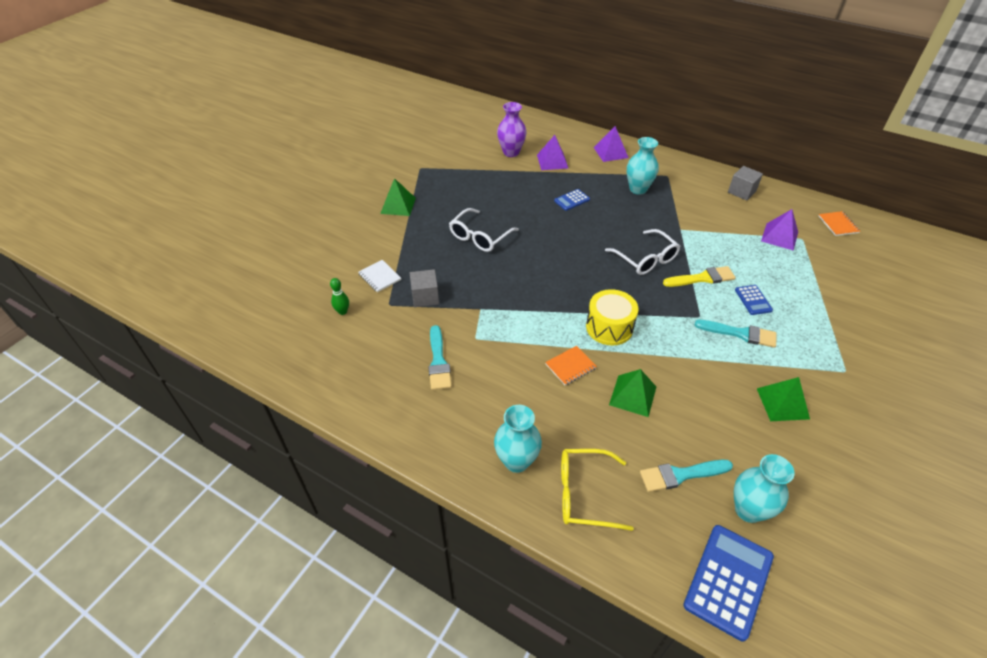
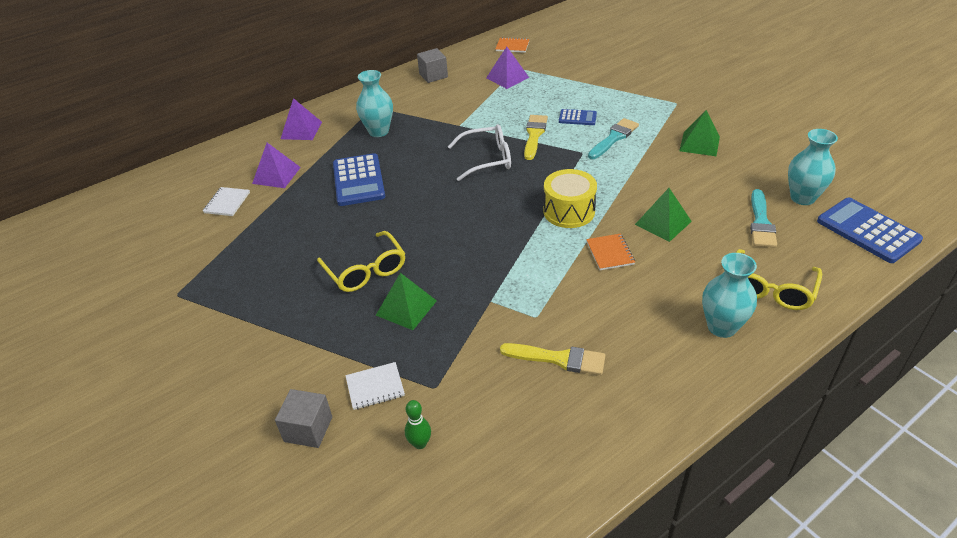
camera: 65 degrees left, 5 degrees down
green pyramid [380,178,416,216] -> green pyramid moved to [376,273,437,330]
grey cube [410,269,439,307] -> grey cube moved to [275,389,332,448]
turquoise brush [428,325,452,390] -> yellow brush [500,343,606,375]
white glasses [449,208,519,252] -> yellow glasses [317,231,405,292]
purple vase [497,102,527,157] -> white notebook [203,187,250,216]
blue calculator [554,189,590,211] -> blue calculator [333,153,385,206], size x1.87

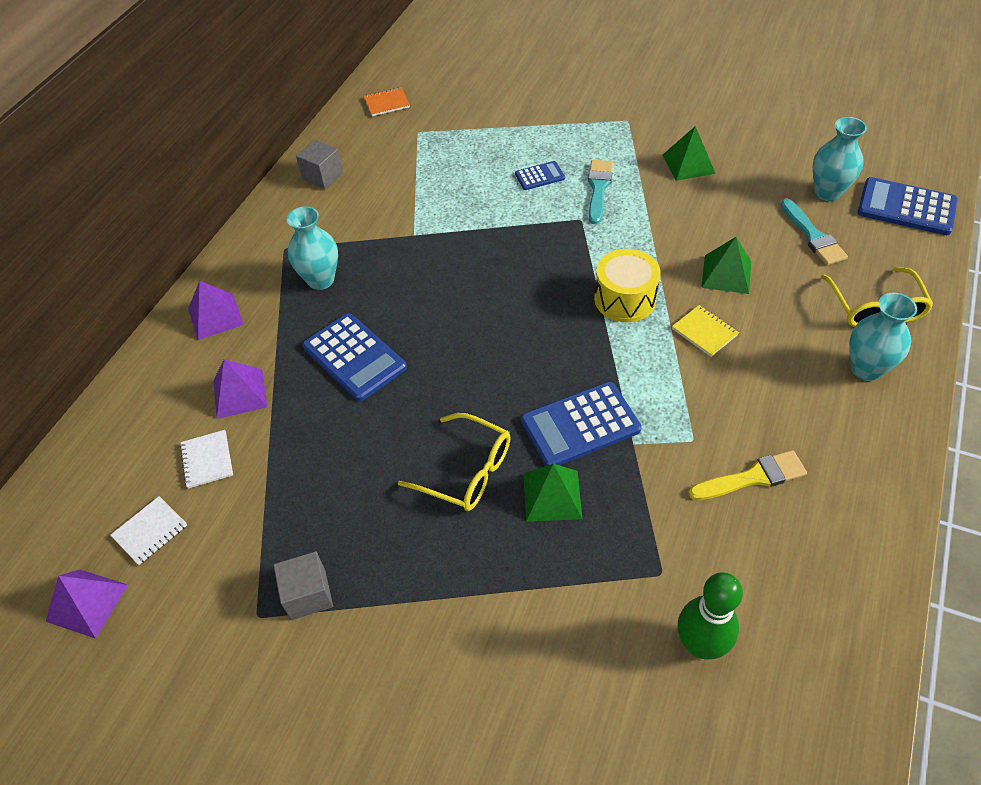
camera: 30 degrees left, 10 degrees up
grey cube [275,389,332,448] -> grey cube moved to [273,551,333,620]
white notebook [345,362,405,410] -> white notebook moved to [111,496,187,565]
green bowling pin [405,400,431,449] -> green bowling pin [678,572,743,659], size x1.86
white glasses [448,124,511,181] -> none
purple pyramid [486,47,529,89] -> purple pyramid moved to [46,569,128,639]
yellow brush [524,115,548,160] -> none
orange notebook [586,234,635,270] -> yellow notebook [672,305,739,357]
none -> blue calculator [521,382,642,466]

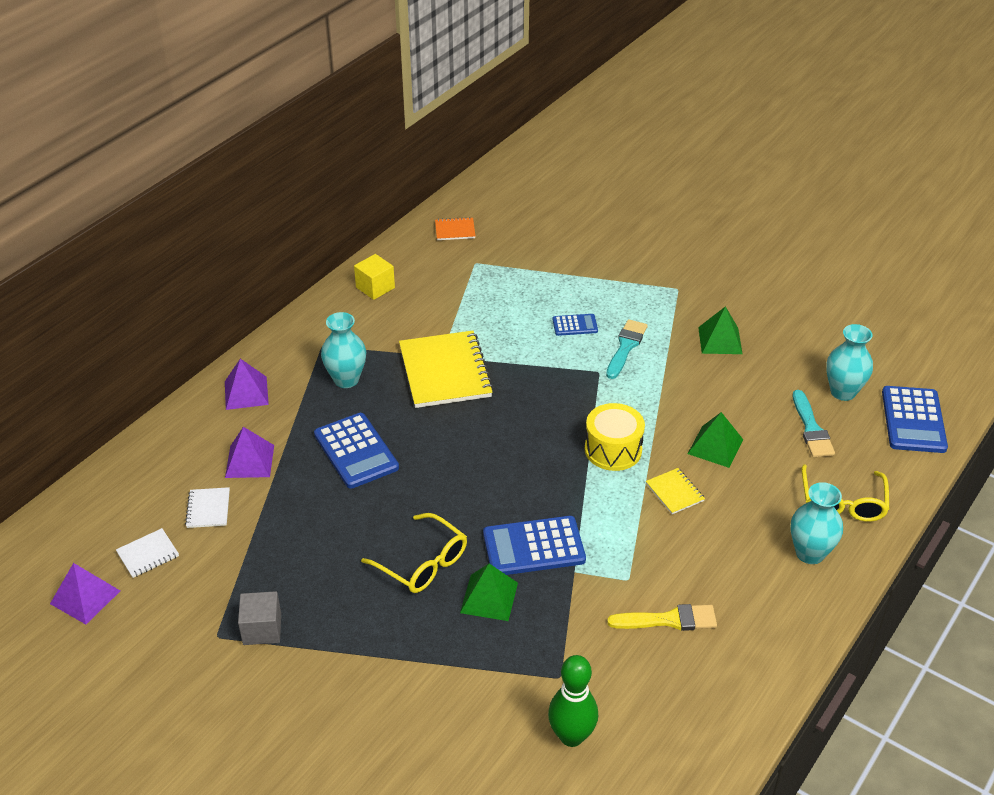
camera: 10 degrees right, 10 degrees down
grey cube [296,140,343,189] -> yellow cube [354,254,395,300]
blue calculator [858,177,958,235] -> blue calculator turned 120 degrees counterclockwise [882,386,948,453]
none -> yellow notebook [399,330,494,408]

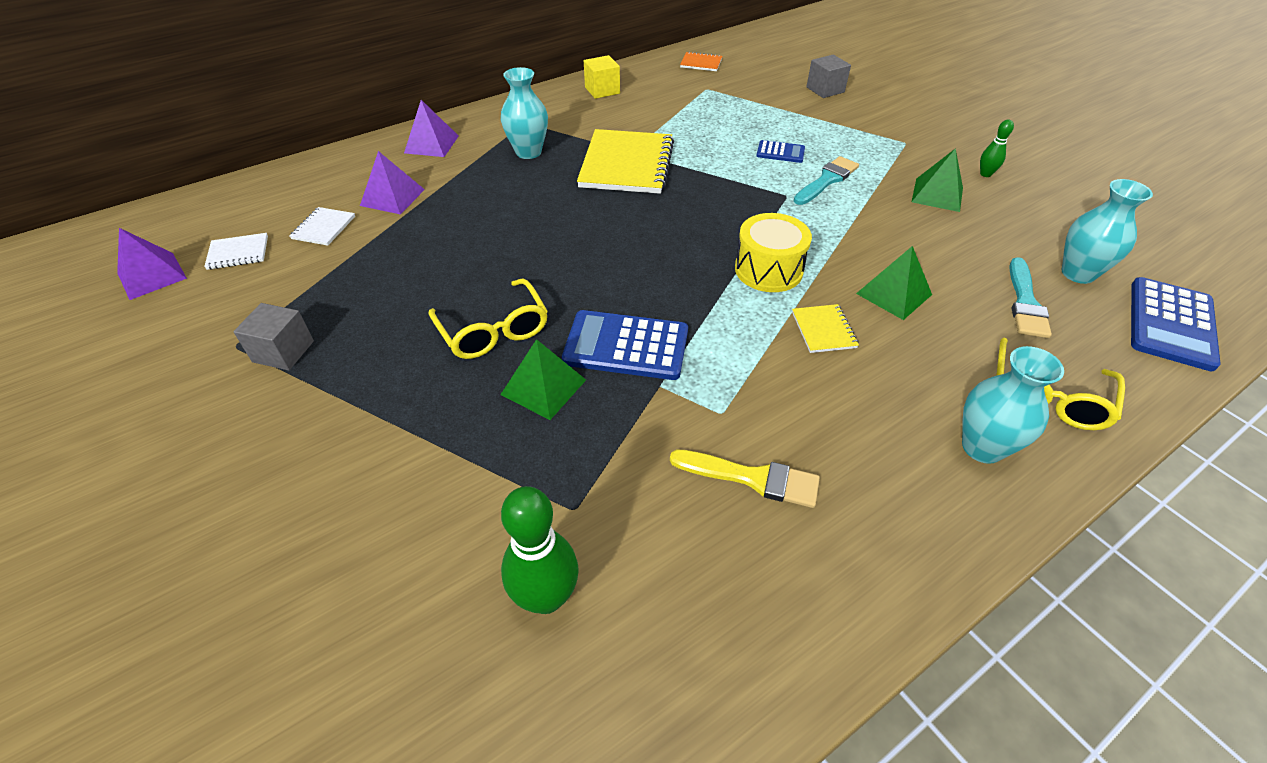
camera: 20 degrees right, 5 degrees up
blue calculator [314,413,399,489] -> none
none -> grey cube [806,55,851,98]
none -> green bowling pin [980,119,1014,177]

